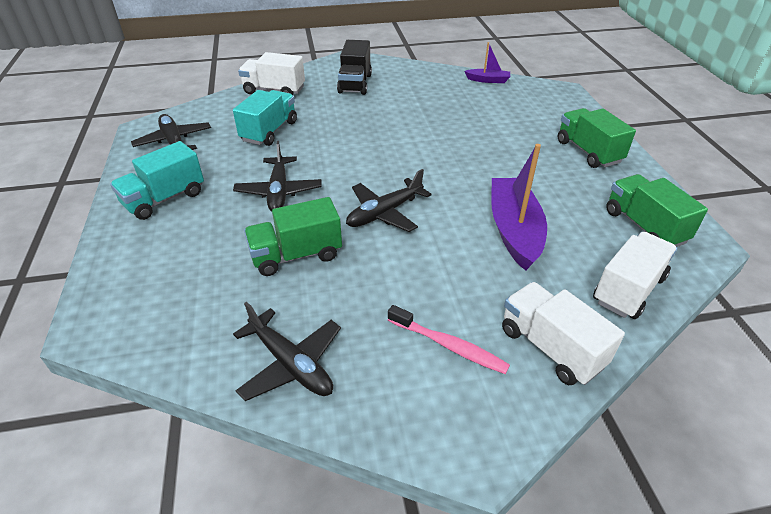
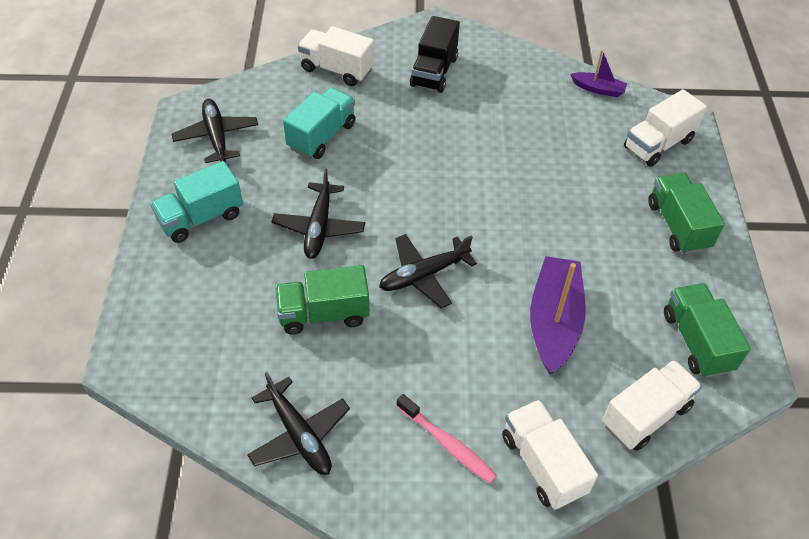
camera: 10 degrees right, 10 degrees up
none -> white truck [624,89,707,167]

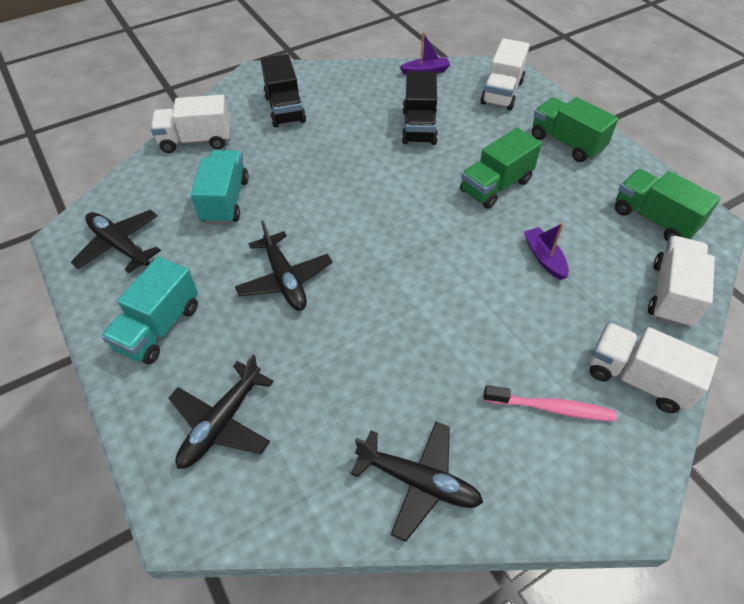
camera: 30 degrees left, 0 degrees up
green truck [275,265,370,335] -> green truck moved to [460,128,542,209]
black plane [379,234,477,308] -> black plane moved to [169,354,274,469]
purple boat [530,256,586,374] -> purple boat [524,223,569,280], size x0.51
none -> black truck [402,71,438,145]

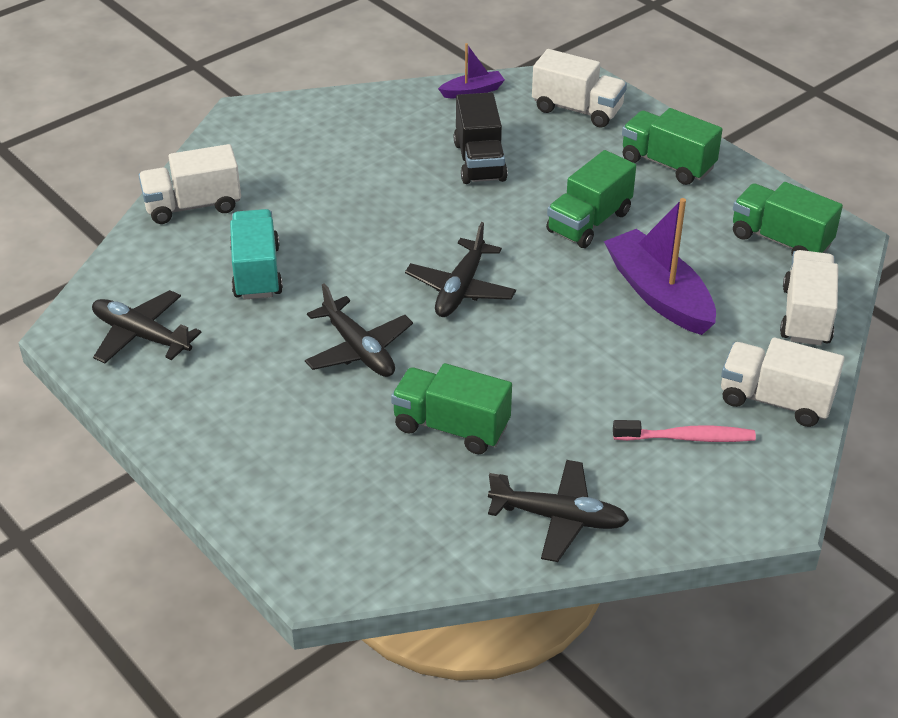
camera: 10 degrees left, 10 degrees down
turquoise truck [101,257,198,364] -> none
black plane [169,354,274,469] -> black plane moved to [405,222,516,317]
black truck [261,54,306,127] -> none
white truck [480,38,530,110] -> white truck turned 75 degrees counterclockwise [532,49,627,128]
purple boat [524,223,569,280] -> purple boat [604,198,716,335], size x1.95
none -> green truck [391,363,512,454]

